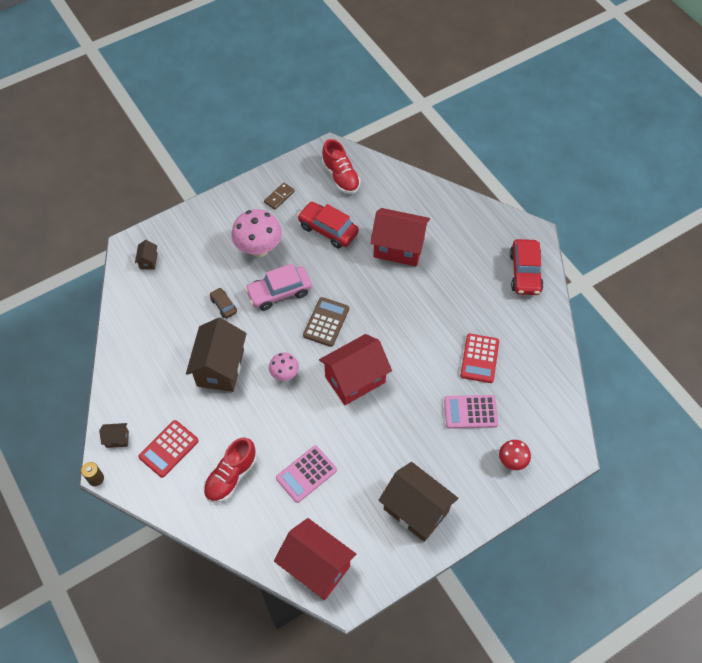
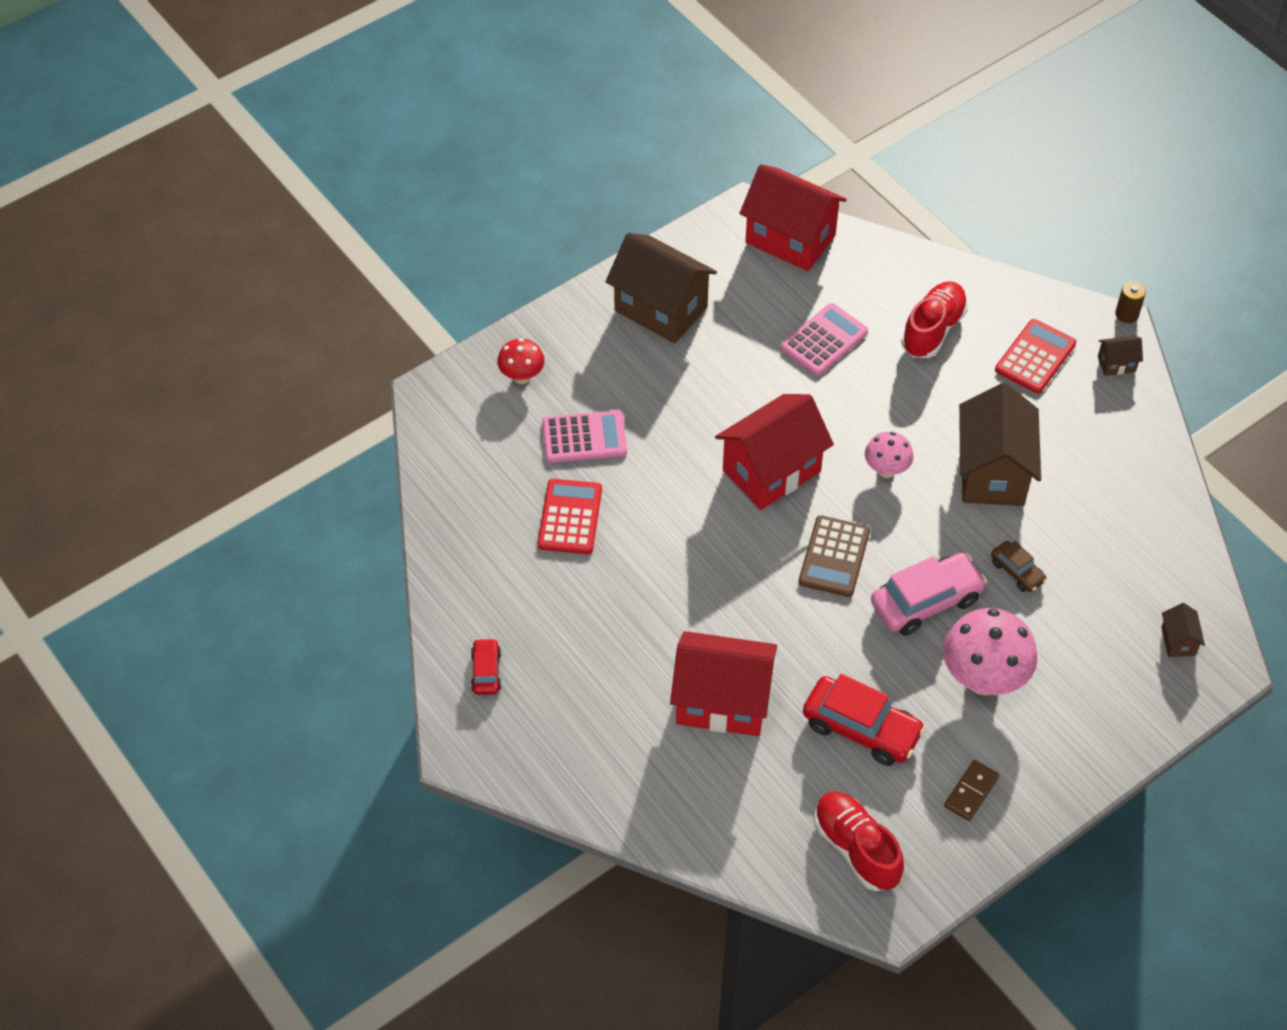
camera: 175 degrees right, 5 degrees down
red car [510,239,543,295] -> red car [471,638,501,695], size x0.53

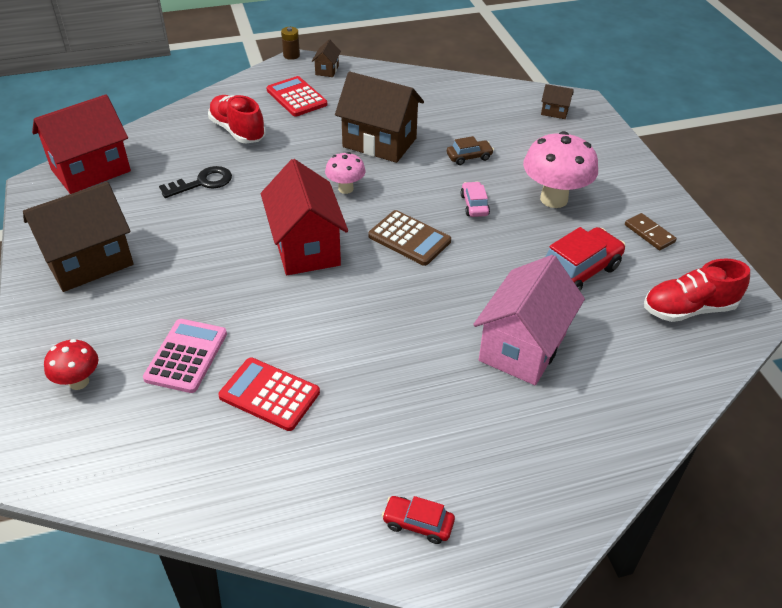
camera: 70 degrees left, 10 degrees down
red house [670,631,777,736] -> pink house [473,255,585,385]
pink calculator [781,303,868,375] -> black key [159,166,232,198]
pink car [871,553,987,636] -> pink car [460,181,490,217], size x0.53

